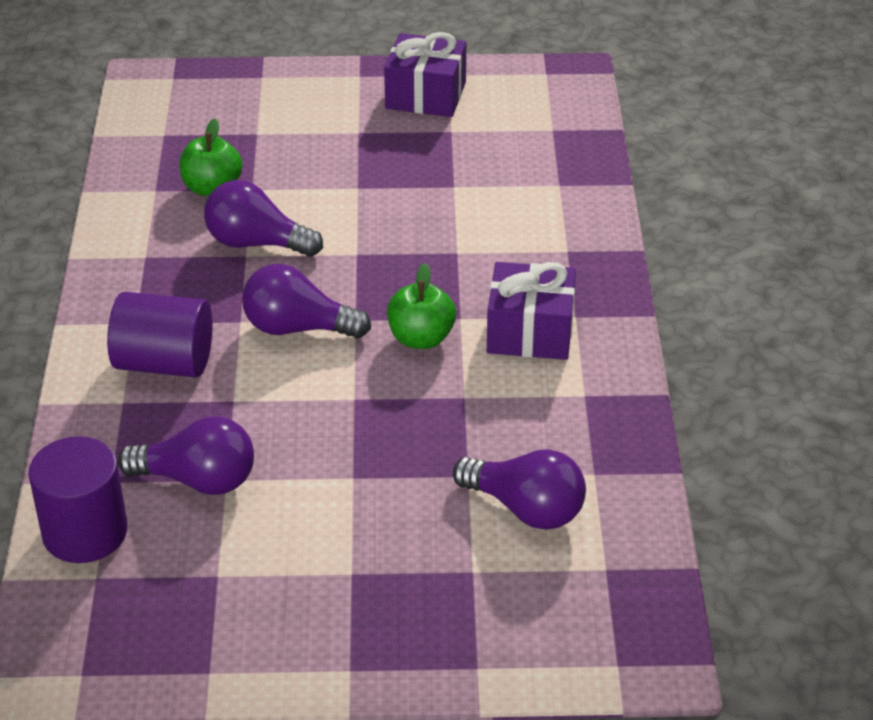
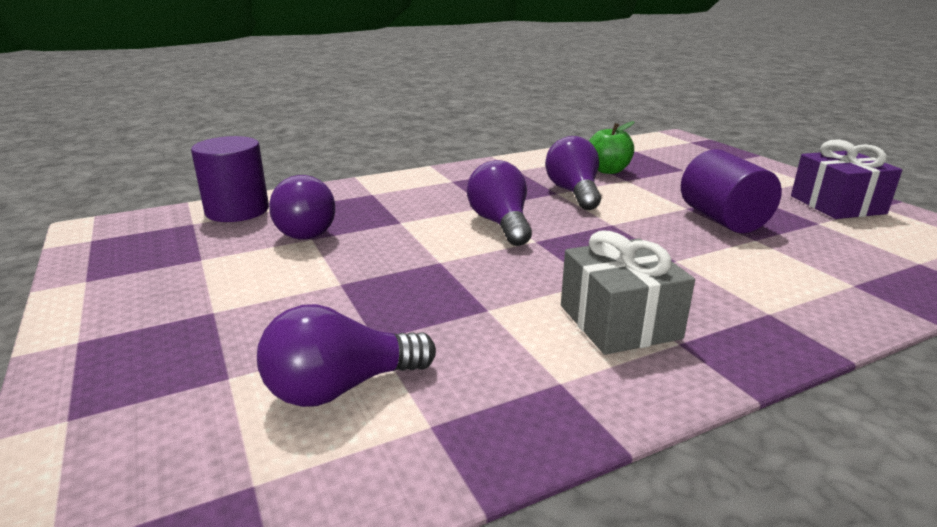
camera: 65 degrees right, 15 degrees down
purple cylinder [107,292,213,377] -> purple cylinder moved to [681,149,782,233]
green apple [387,263,456,349] -> none
purple light bulb [453,449,586,530] -> purple light bulb turned 60 degrees clockwise [257,304,436,407]
purple gift [487,262,576,360] -> grey gift [561,231,695,355]

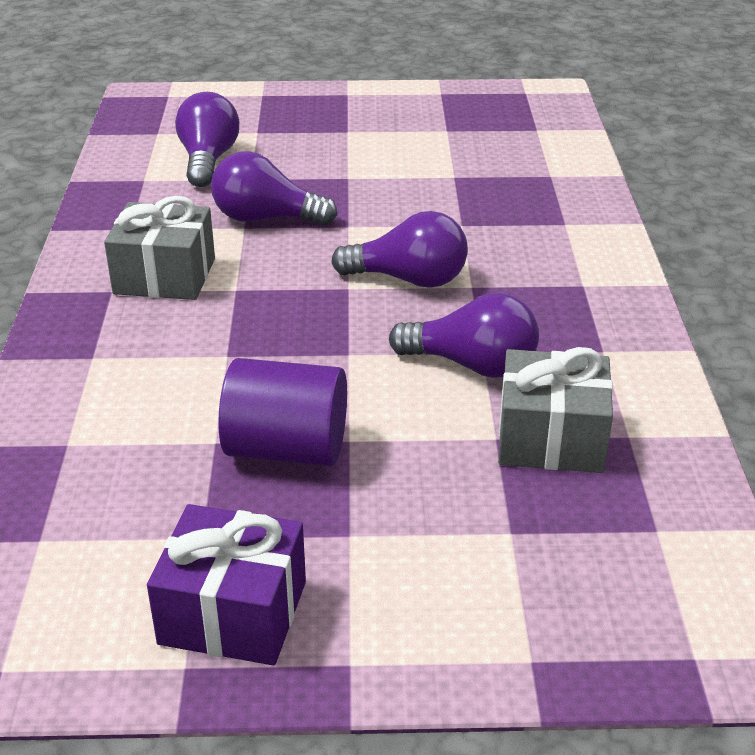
camera: 115 degrees right, 10 degrees up
purple cylinder [191,136,269,222] -> none
purple light bulb [269,175,335,240] -> purple light bulb moved to [211,151,338,225]
green apple [589,121,635,174] -> grey gift [498,347,613,473]

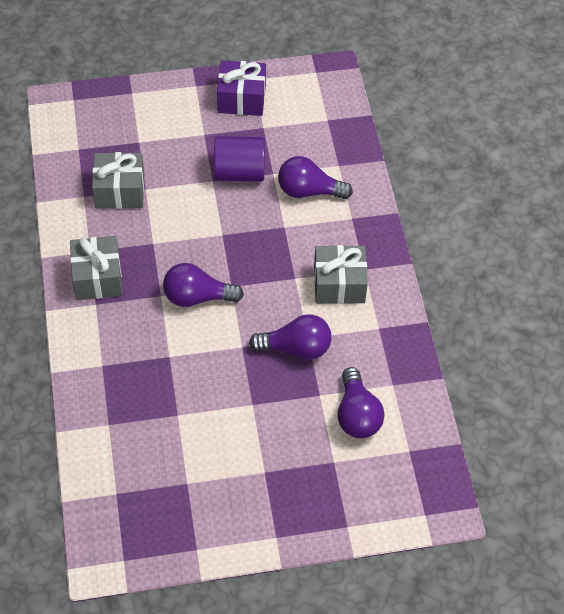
camera: 170 degrees right, 20 degrees up
purple light bulb [389,293,539,378] -> purple light bulb moved to [278,156,353,199]
none -> grey gift [70,236,123,300]

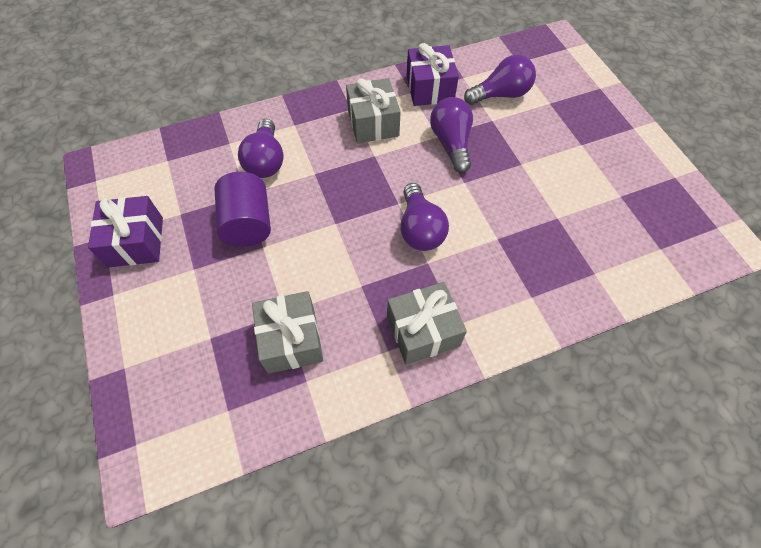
camera: 100 degrees left, 5 degrees up
none -> purple gift [407,43,459,106]

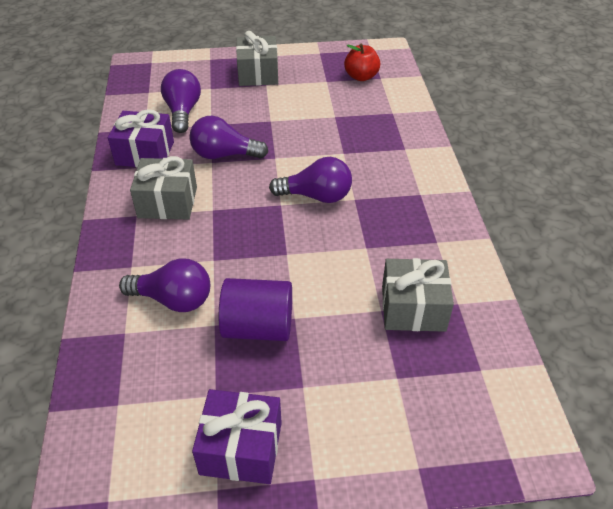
camera: 75 degrees left, 15 degrees down
grey gift [387,282,467,365] -> grey gift moved to [236,31,278,86]
none -> red apple [344,43,380,81]

